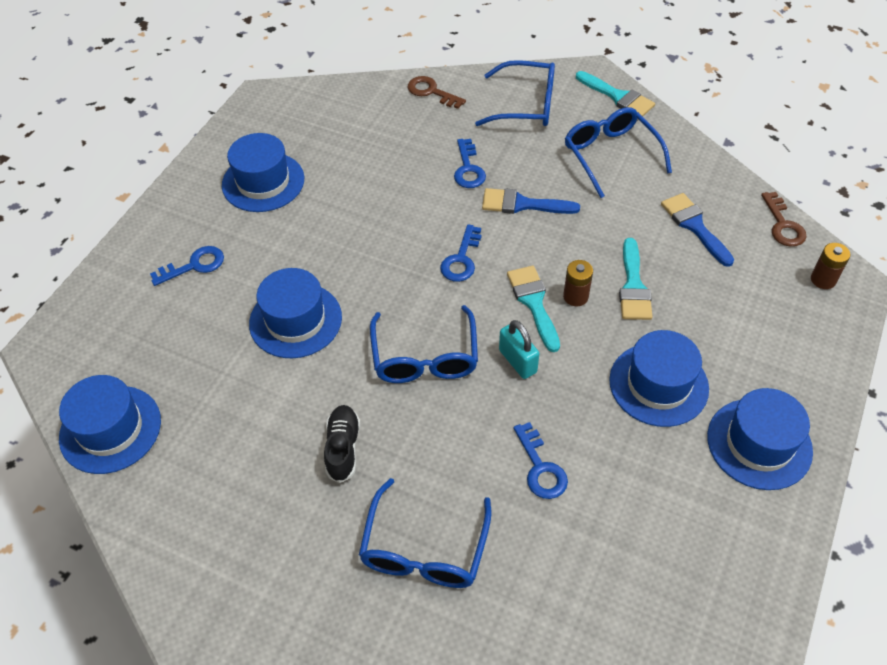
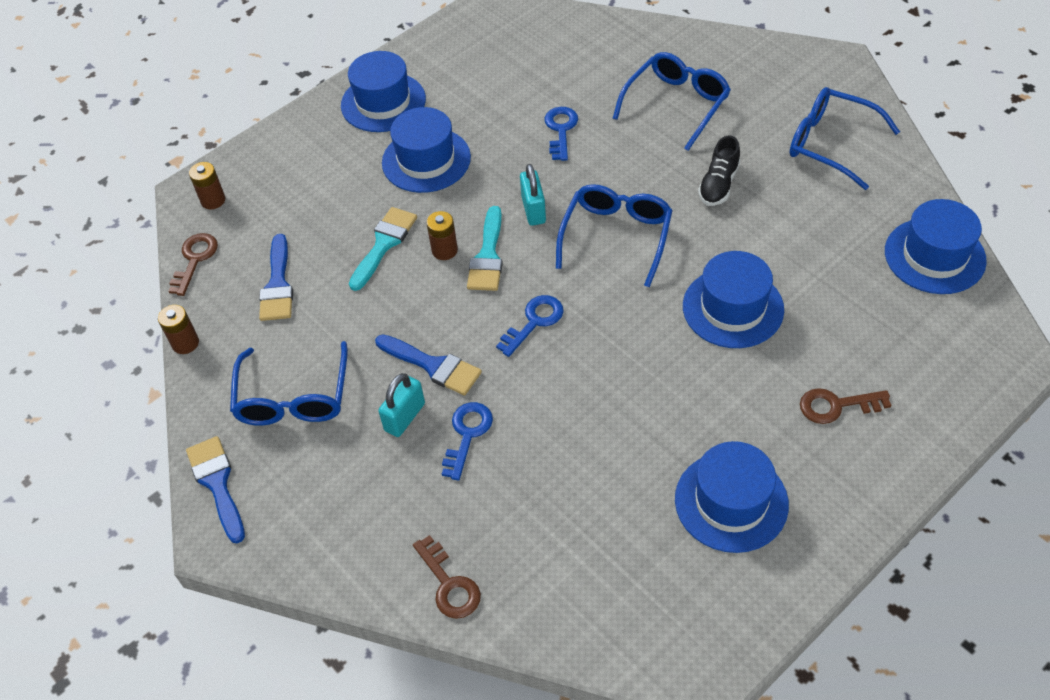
camera: 155 degrees left, 0 degrees up
blue key [150,246,224,286] -> brown key [800,388,892,424]
blue glasses [475,60,555,126] -> blue glasses moved to [789,87,900,190]
turquoise brush [576,71,655,116] -> blue brush [186,436,245,543]
none -> brown battery [158,305,199,354]
none -> turquoise padlock [378,373,425,437]

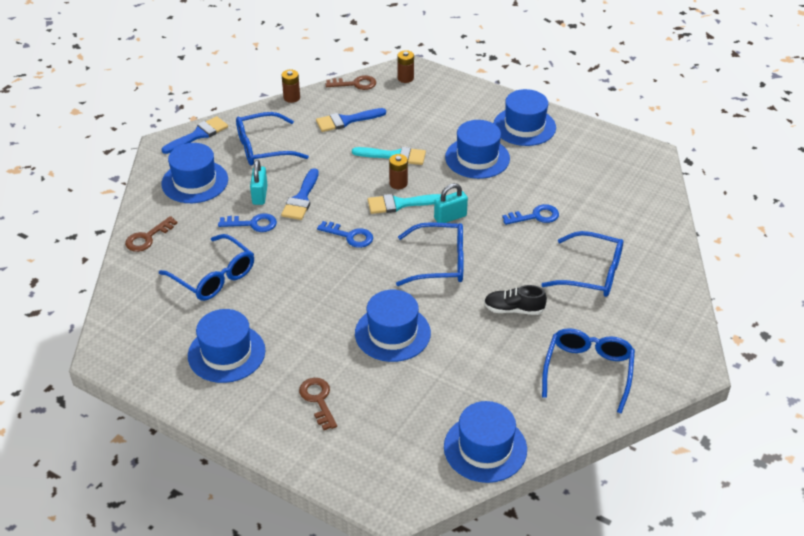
camera: 70 degrees right, 10 degrees down
turquoise padlock [378,373,425,437] -> turquoise padlock turned 75 degrees clockwise [250,160,267,205]
none -> blue glasses [159,234,254,301]
none -> blue hat [161,143,228,203]

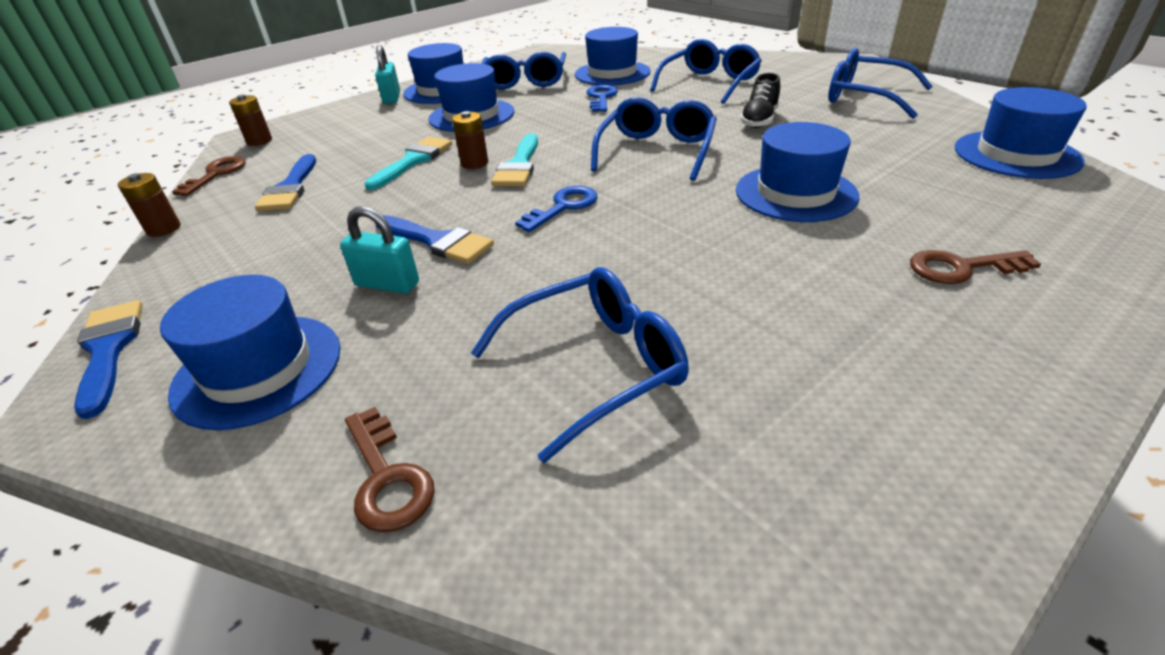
camera: 70 degrees left, 5 degrees down
blue hat [188,309,265,383] -> blue hat moved to [575,27,650,86]
blue key [218,213,277,232] -> none
blue glasses [236,112,309,165] -> blue glasses moved to [482,52,566,90]
turquoise padlock [434,183,468,223] -> turquoise padlock moved to [375,45,400,104]

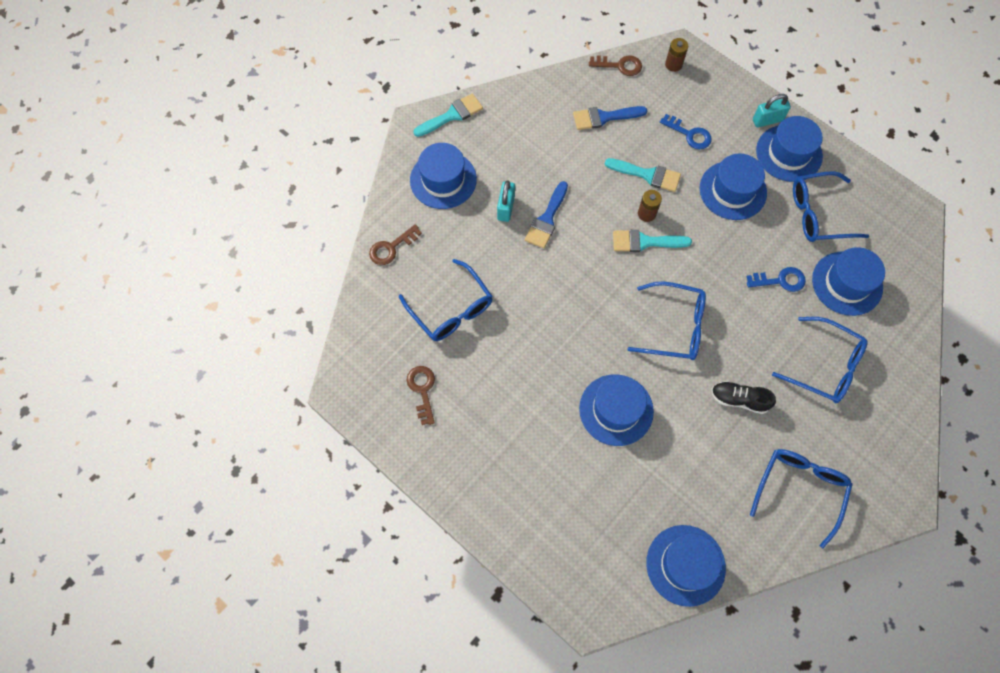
camera: 80 degrees right, 30 degrees up
blue brush [74,300,143,419] -> turquoise brush [414,93,483,137]
brown battery [118,173,181,237] -> none
blue key [515,186,598,232] -> blue key moved to [660,114,712,149]
brown key [910,250,1041,284] -> brown key moved to [406,366,435,425]

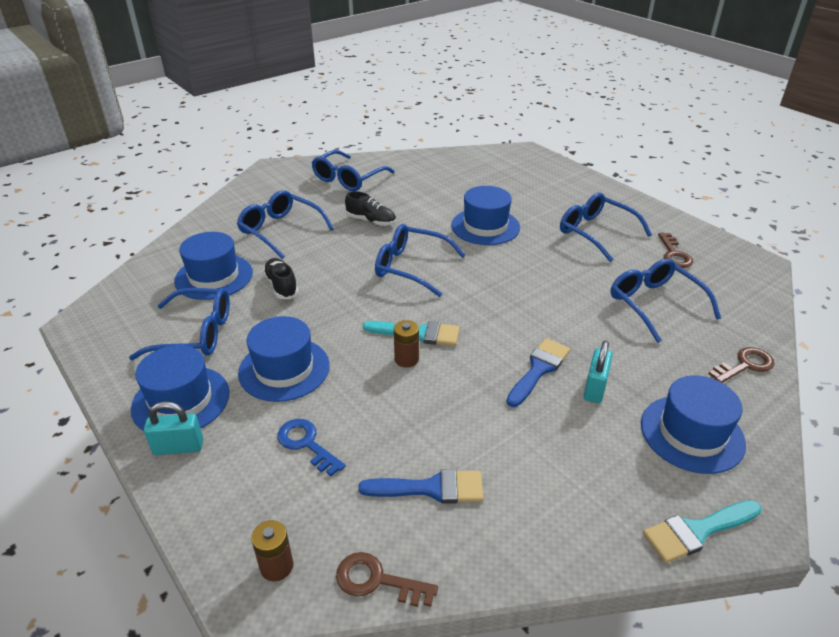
camera: 170 degrees left, 30 degrees down
turquoise brush [605,158,681,192] -> none
blue hat [646,525,726,607] -> none
blue key [747,267,806,292] -> black shoe [263,258,299,299]
none -> blue glasses [560,193,652,262]

